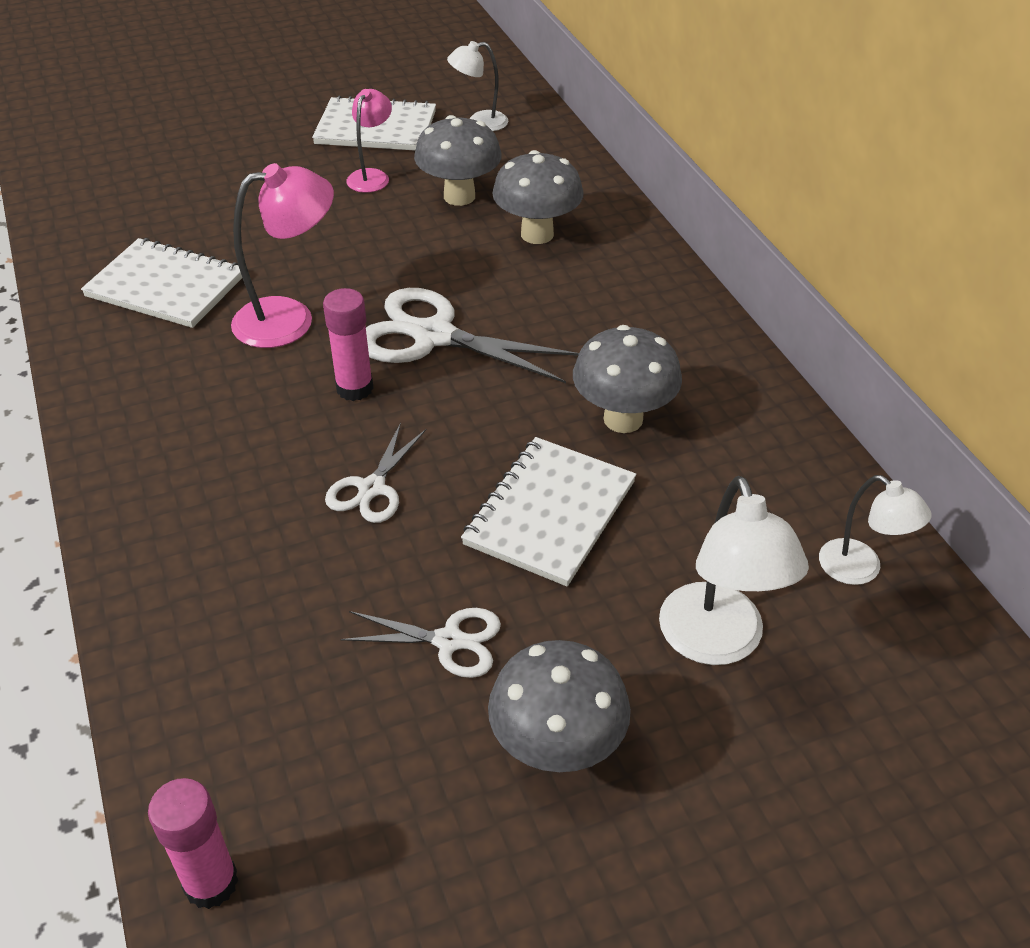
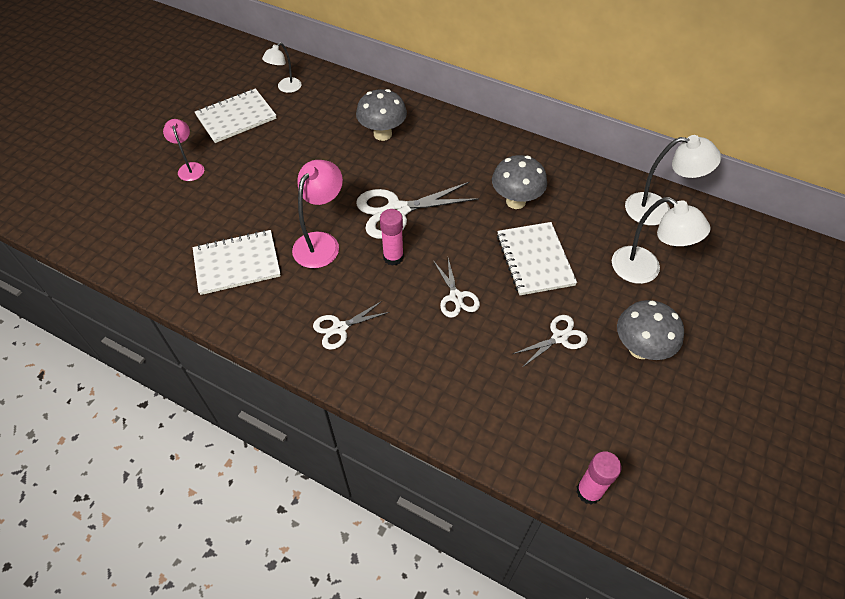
camera: 40 degrees left, 10 degrees up
pink lamp [346,89,392,193] -> pink lamp moved to [163,119,204,181]
grey mushroom [414,115,502,206] -> none
white lamp [819,475,931,585] -> white lamp [625,135,721,225], size x1.63
none -> white scissors [313,301,390,350]

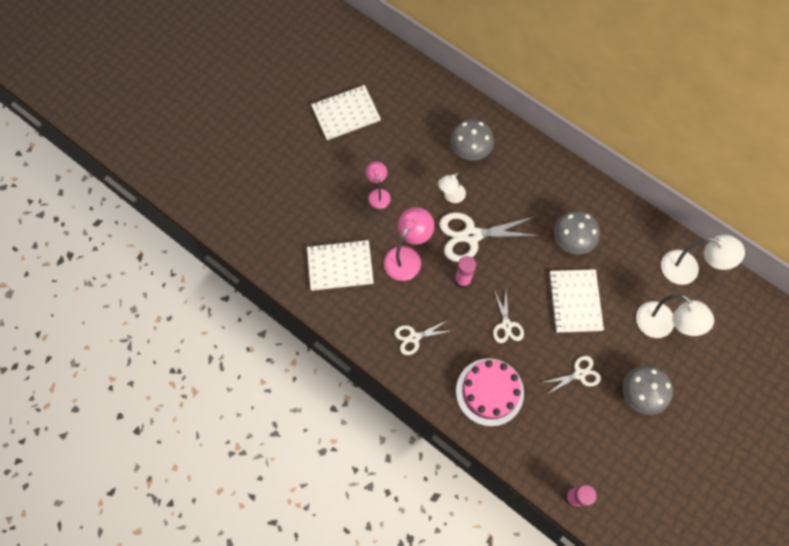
camera: 10 degrees right, 15 degrees up
pink lamp [163,119,204,181] -> pink lamp moved to [366,162,391,209]
white lamp [262,42,301,93] -> white lamp moved to [438,172,466,203]
none -> pink cake [456,358,524,426]

